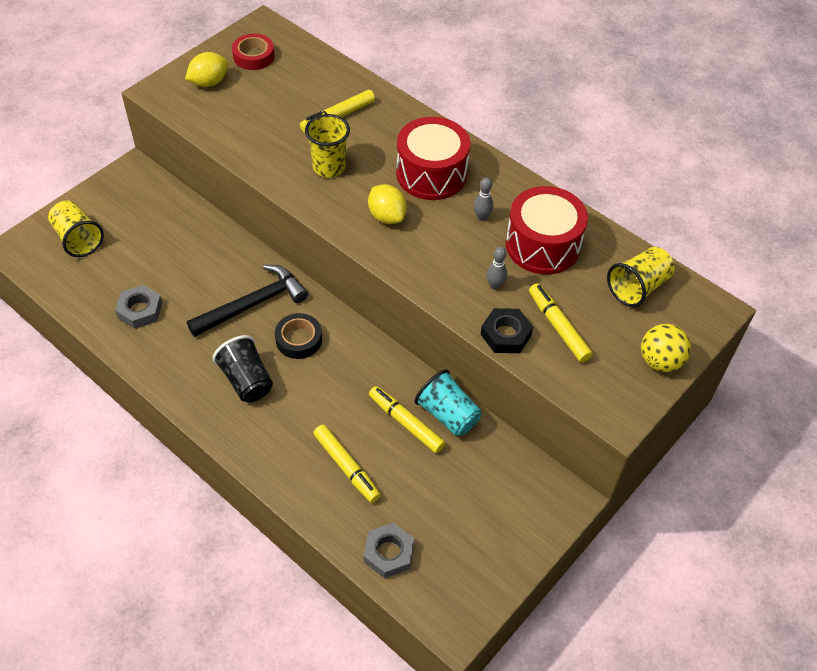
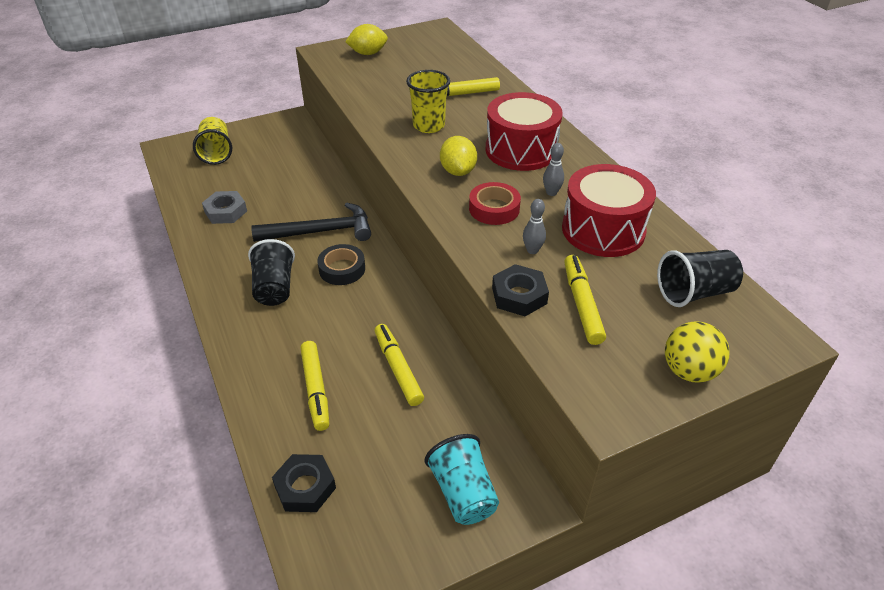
camera: 25 degrees right, 10 degrees down
red tape [232,33,275,70] -> red tape moved to [469,182,521,225]
grey nut [364,523,414,578] -> black nut [272,454,336,512]
turquoise cup [415,369,481,436] -> turquoise cup moved to [425,434,499,525]
yellow cup [607,247,675,307] -> black cup [657,250,743,307]

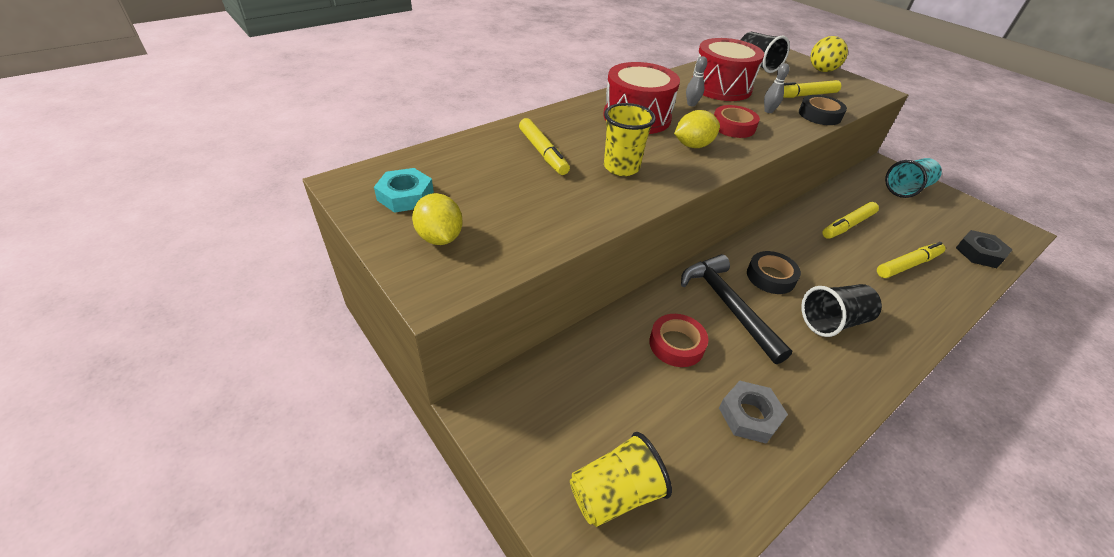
camera: 105 degrees left, 0 degrees up
black nut [492,264,549,316] -> black tape [799,95,847,125]
none -> turquoise nut [374,168,434,213]
none -> red tape [649,314,708,367]

